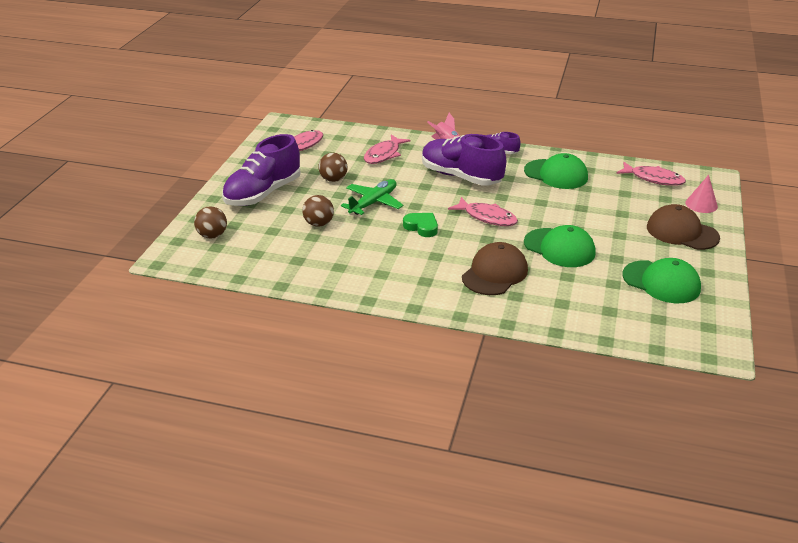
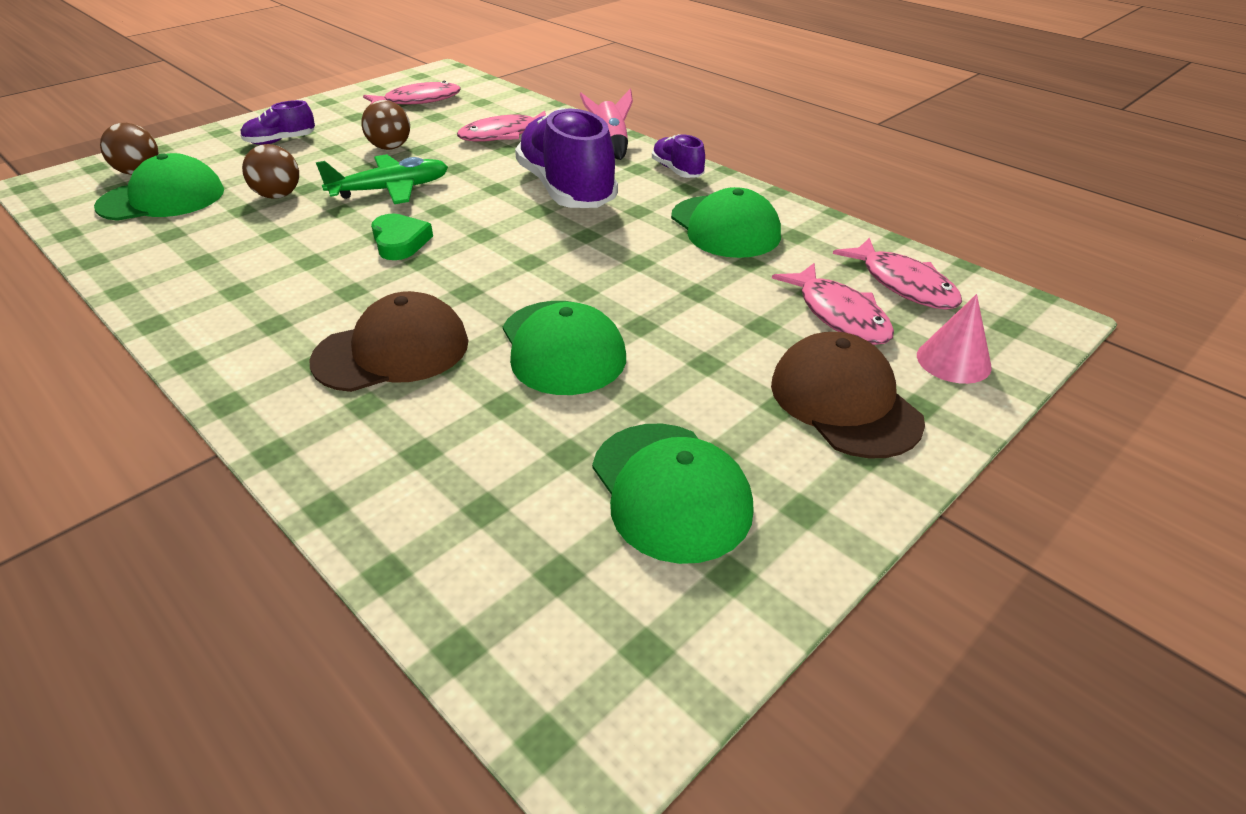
camera: 30 degrees right, 5 degrees up
purple shoe [222,134,301,206] -> purple shoe [240,100,315,145], size x0.48
pink fish [448,197,518,226] -> pink fish moved to [772,263,894,345]
none -> green cap [94,153,224,221]

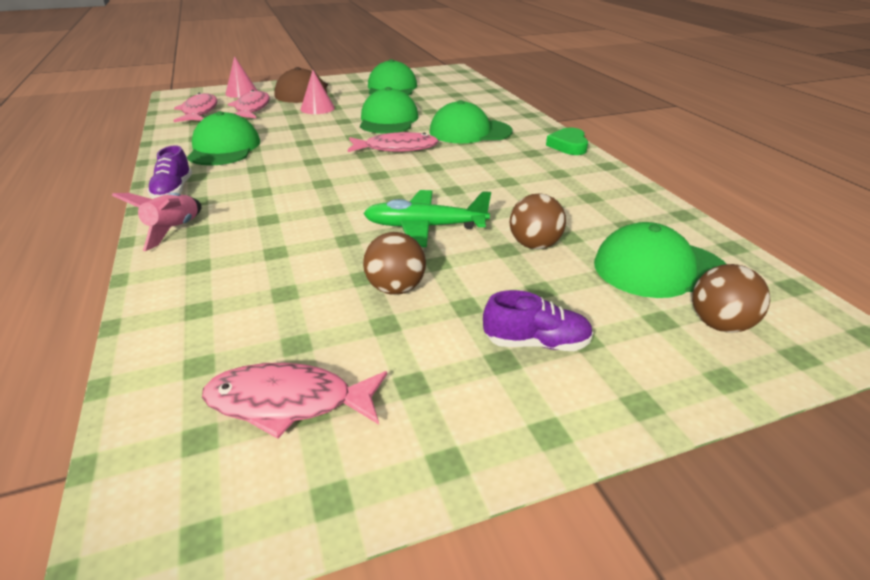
camera: 155 degrees left, 5 degrees down
brown cap [309,291,468,392] -> green cap [429,100,513,143]
green heart [371,214,433,260] -> green heart moved to [546,128,588,155]
pink fish [457,110,546,142] -> pink fish moved to [347,132,439,152]
purple shoe [515,108,618,208] -> none
none -> pink cone [301,70,335,114]

